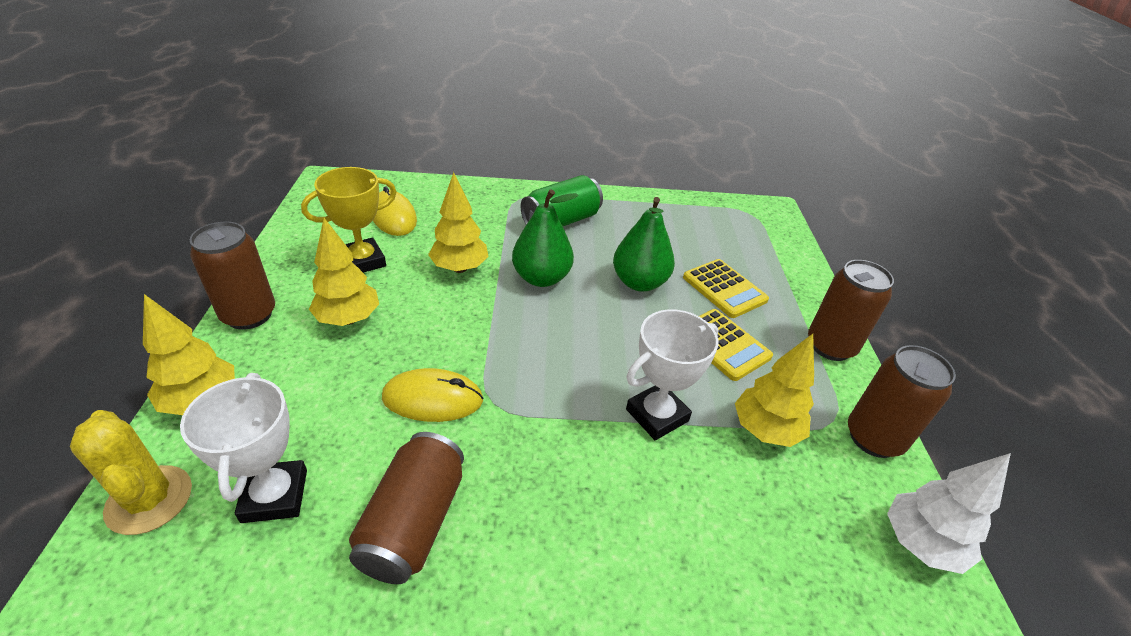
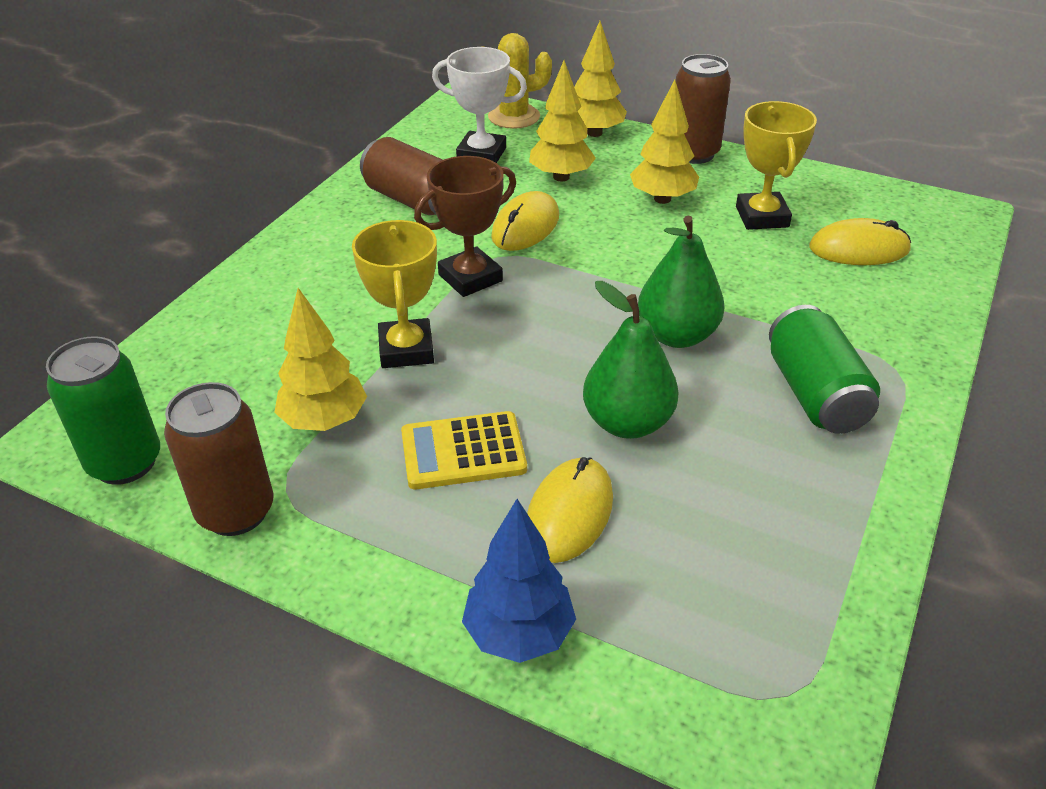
camera: 120 degrees right, 0 degrees up
yellow tree [428,172,489,273] -> yellow tree moved to [529,60,596,181]
white trophy [626,309,719,440] -> yellow trophy [352,220,437,368]
yellow calculator [683,259,769,318] -> yellow mouse [527,457,613,563]
brown can [808,260,894,361] -> none
white tree [887,453,1011,574] -> green can [46,336,160,485]
none -> brown trophy [414,156,516,297]
none -> blue tree [462,499,576,663]

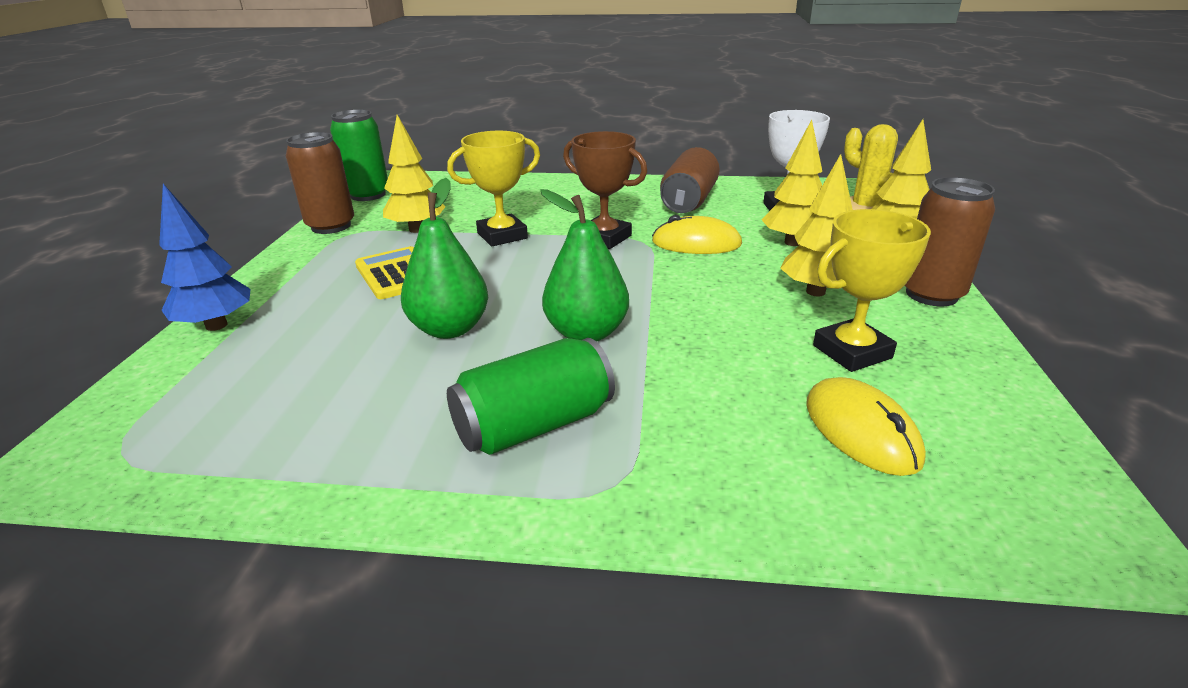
camera: 70 degrees right, 10 degrees down
yellow mouse [527,457,613,563] -> none

